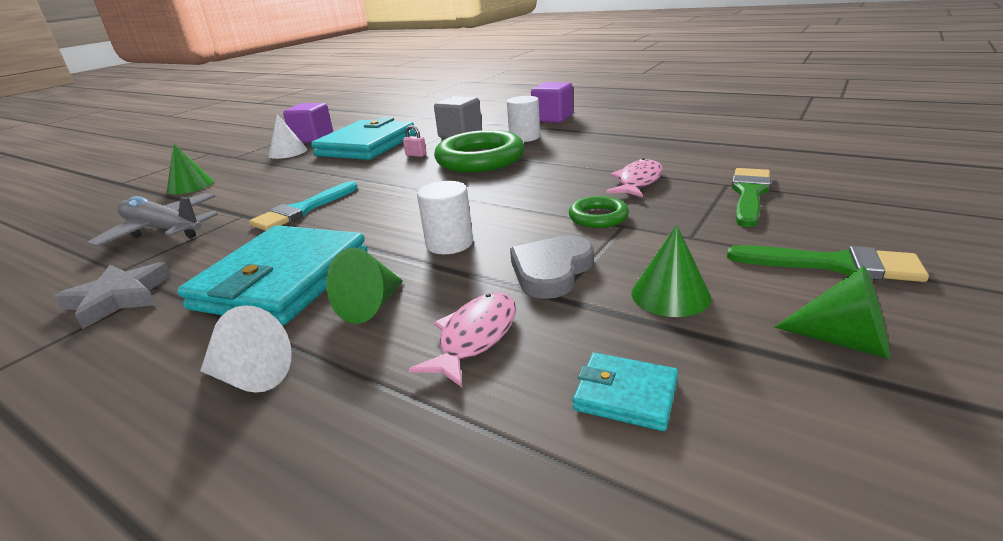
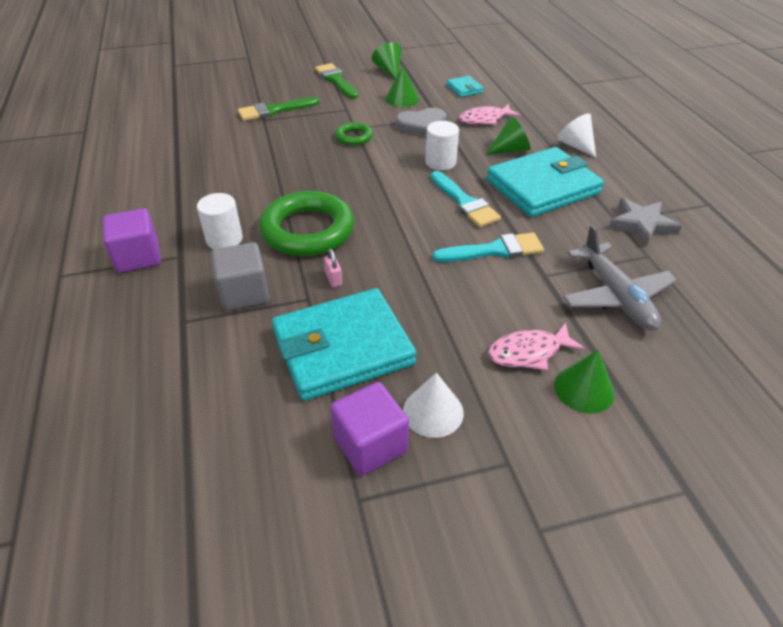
camera: 140 degrees left, 15 degrees up
pink fish [606,158,663,197] -> pink fish moved to [488,323,585,370]
none -> turquoise brush [431,171,501,227]

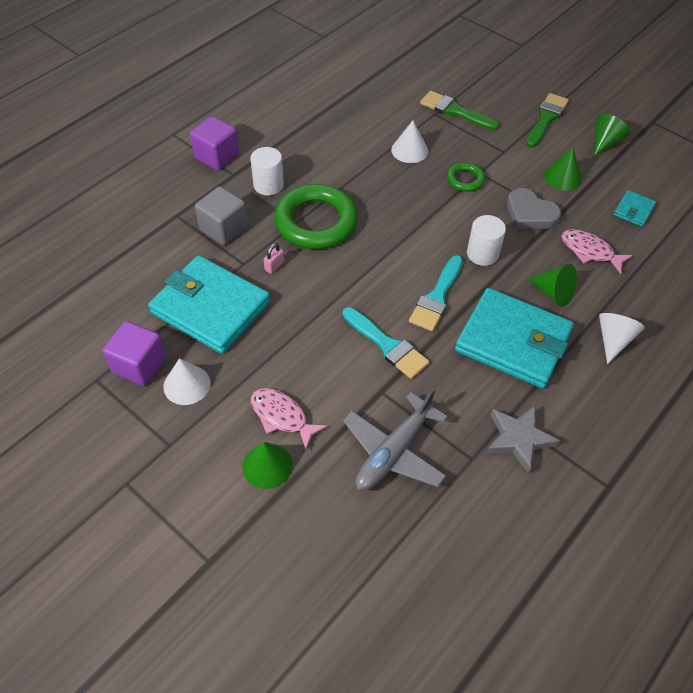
camera: 55 degrees right, 10 degrees up
none -> white cone [391,121,428,163]

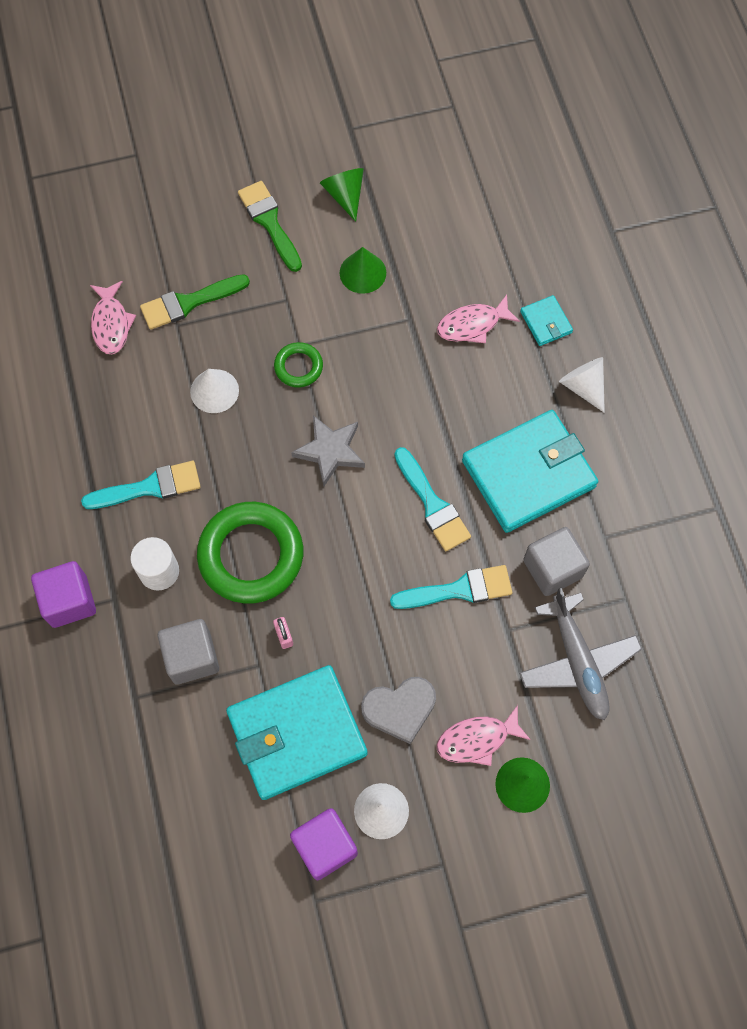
camera: 55 degrees left, 15 degrees up
white cylinder [467,215,506,266] -> none
grey star [486,405,560,474] -> grey star moved to [291,415,365,486]
grey heart [507,188,561,228] -> grey heart moved to [361,677,436,744]
green cone [528,264,577,307] -> none
turquoise wallet [614,190,656,227] -> turquoise wallet moved to [520,295,573,346]
none -> turquoise brush [81,461,201,509]
none -> pink fish [90,281,136,354]
none -> grey cube [523,527,590,596]

